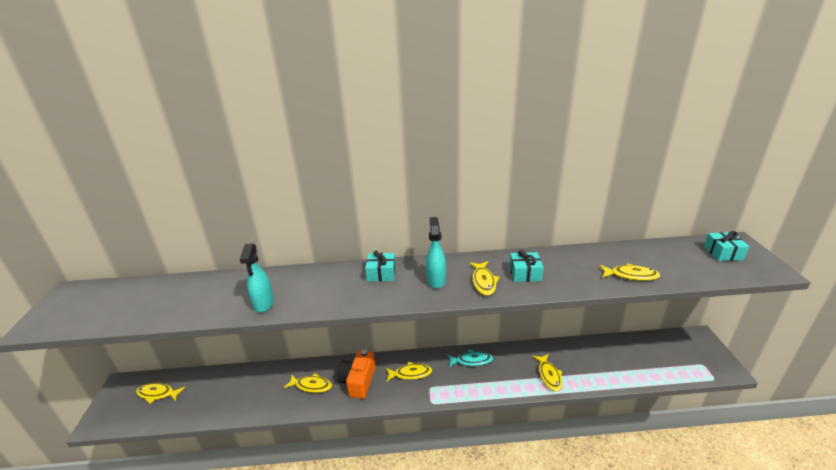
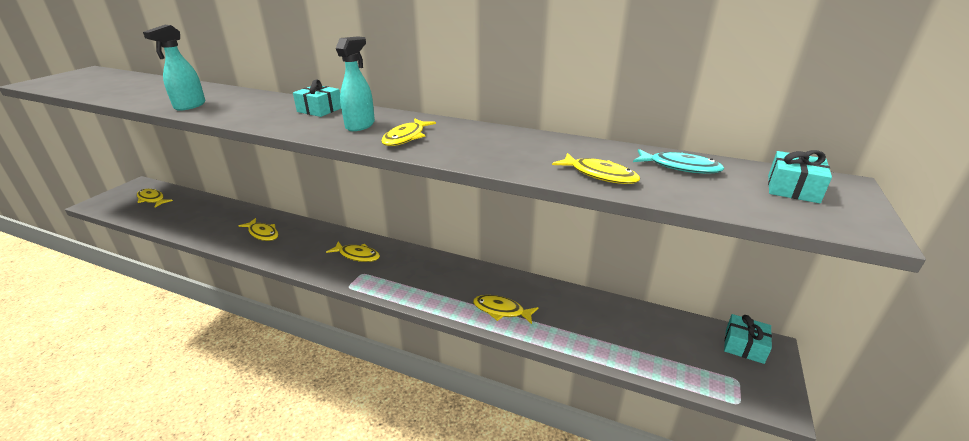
camera: 25 degrees right, 0 degrees up
orange camera [337,350,376,399] -> none
turquoise fish [447,349,493,367] -> turquoise fish moved to [633,149,725,174]
turquoise gift [509,250,544,282] -> turquoise gift moved to [724,314,772,364]
yellow fish [533,354,562,391] -> yellow fish turned 90 degrees clockwise [473,295,538,324]

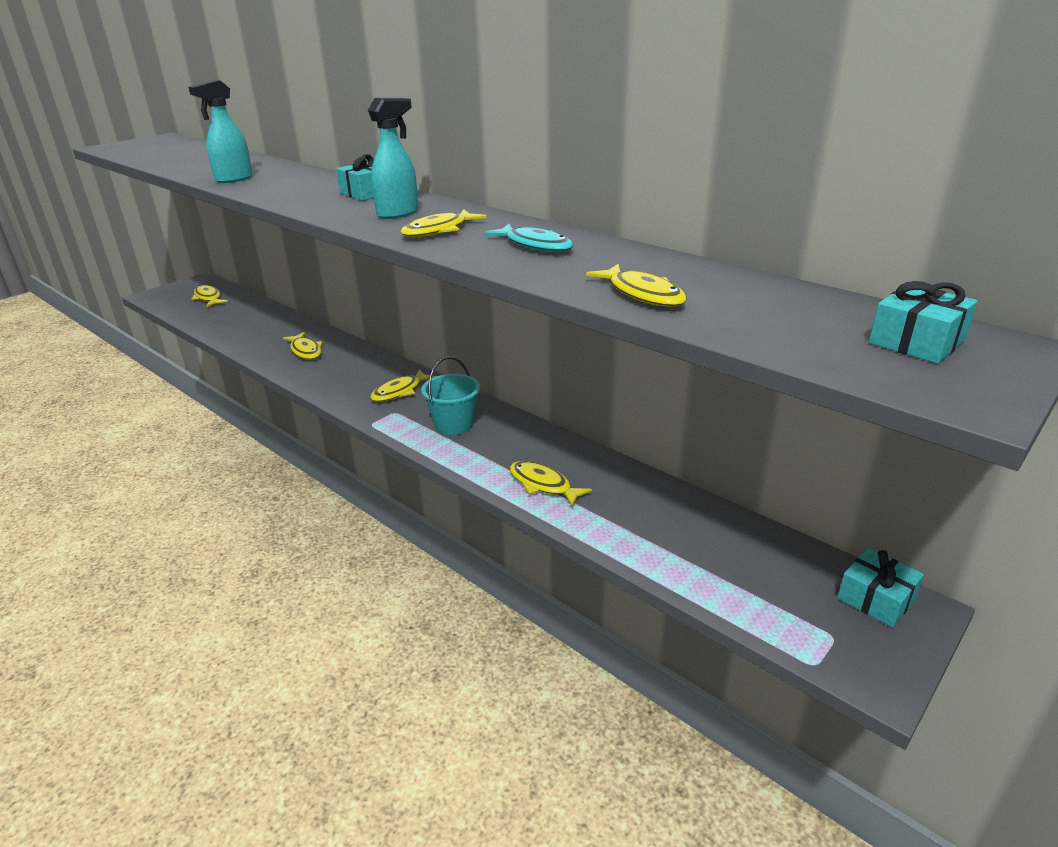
camera: 20 degrees right, 0 degrees up
yellow fish [326,241,380,262] -> yellow fish turned 90 degrees clockwise [370,369,436,402]
turquoise fish [633,149,725,174] -> turquoise fish moved to [484,224,574,252]
none -> turquoise bucket [421,357,480,435]

